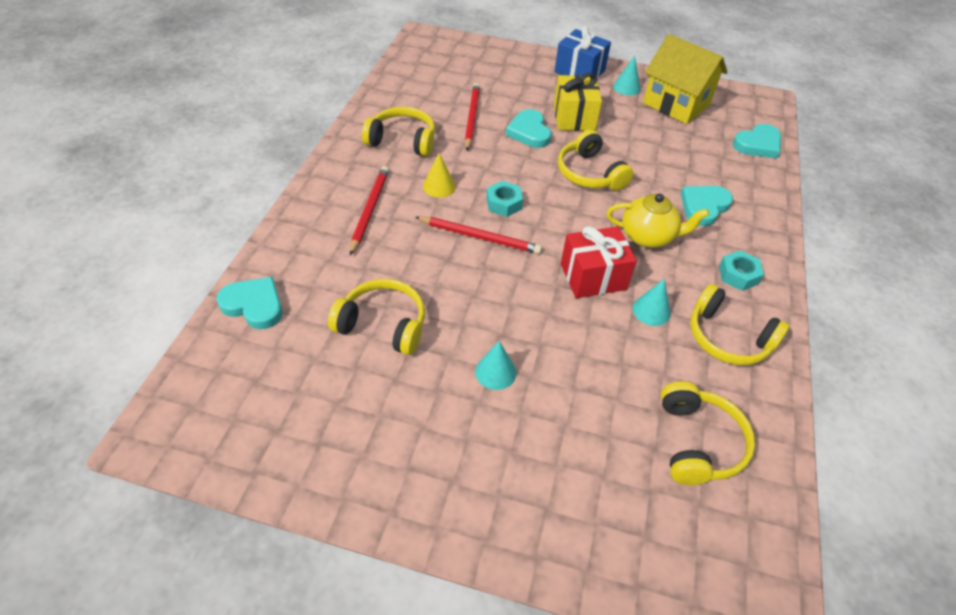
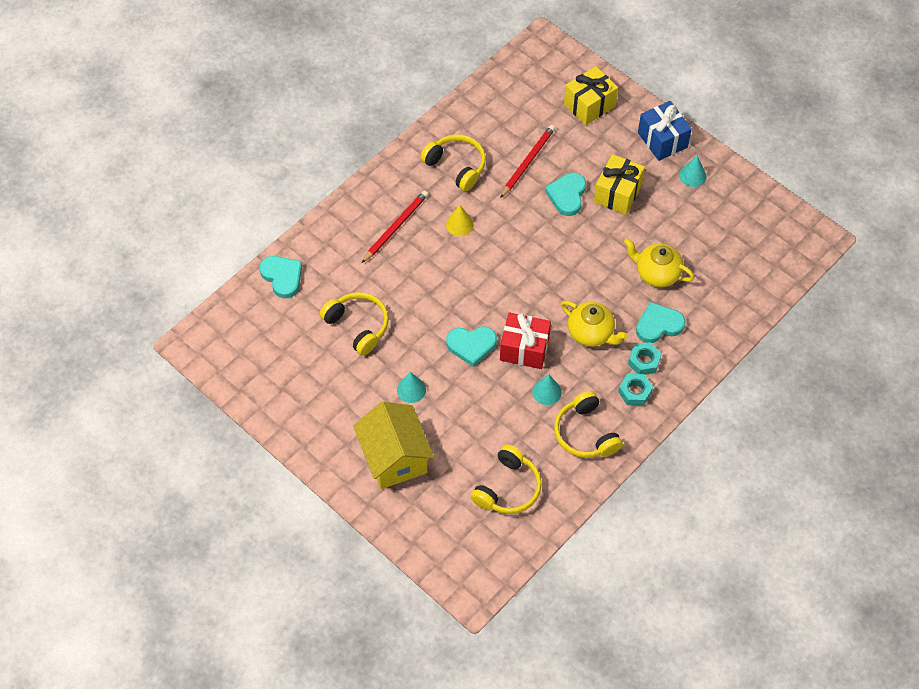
camera: 30 degrees right, 10 degrees up
red pencil [415,216,542,254] -> none
turquoise nut [486,181,523,217] -> turquoise nut moved to [628,342,662,375]
yellow headphones [558,130,634,191] -> none
yellow house [643,34,728,124] -> yellow house moved to [353,402,434,489]
turquoise heart [733,124,781,159] -> turquoise heart moved to [446,326,497,367]
none -> yellow gift [564,66,618,125]
none -> yellow teapot [624,238,694,287]

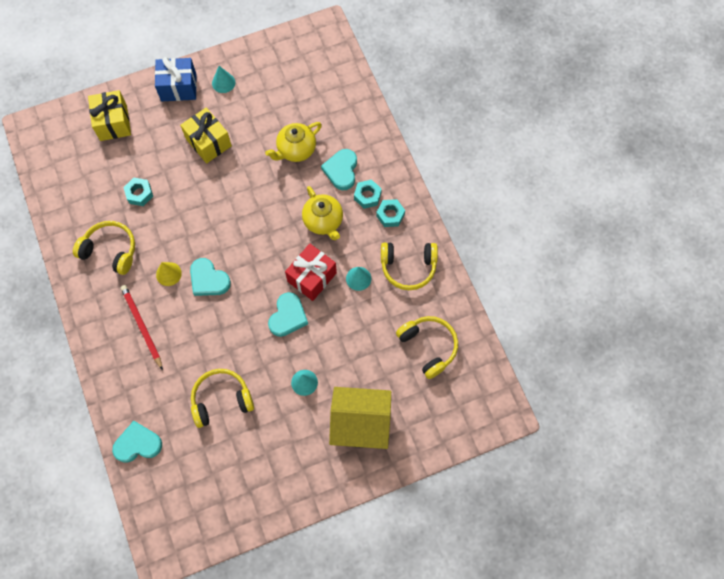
camera: 65 degrees left, 10 degrees up
yellow headphones [420,134,486,191] -> yellow headphones turned 45 degrees clockwise [73,221,135,275]
red pencil [500,125,555,198] -> turquoise nut [123,178,153,206]
turquoise heart [545,173,586,216] -> turquoise heart moved to [190,258,231,296]
yellow teapot [561,301,628,347] -> yellow teapot turned 90 degrees clockwise [302,186,343,240]

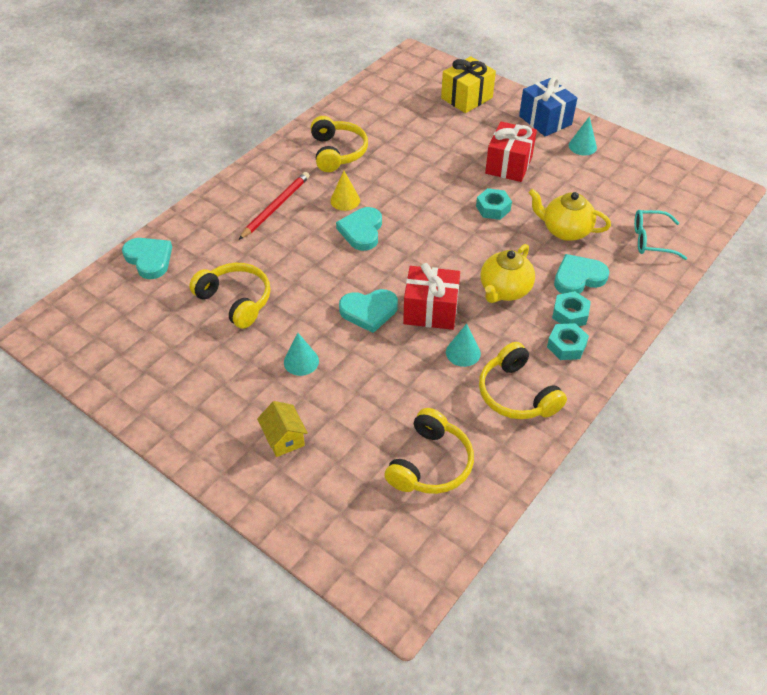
camera: 60 degrees right, 20 degrees down
turquoise nut [123,178,153,206] -> turquoise nut moved to [476,188,512,220]
yellow gift [180,108,232,163] -> red gift [485,121,537,182]
yellow house [329,387,391,449] -> yellow house [257,401,308,457], size x0.49
none -> turquoise glasses [634,210,687,260]

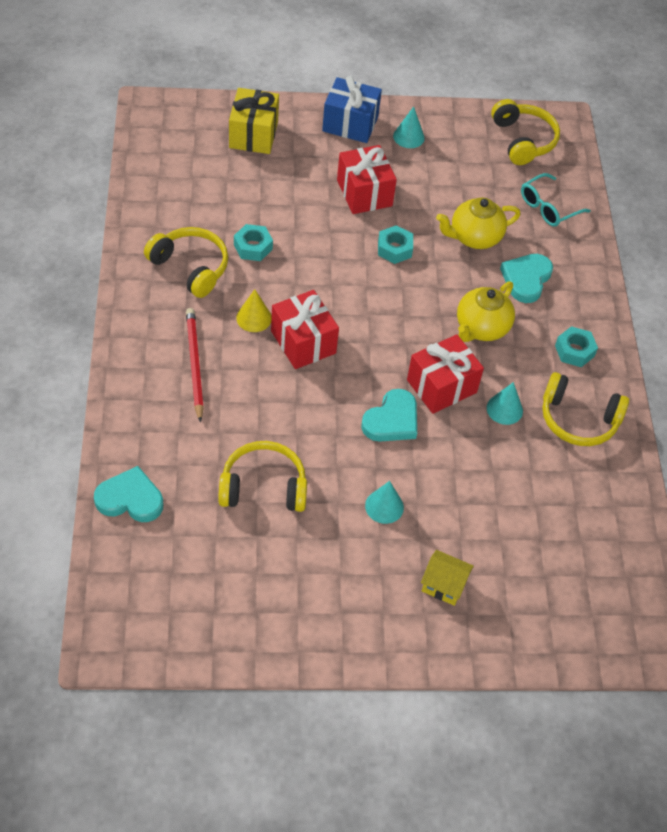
camera: 45 degrees left, 5 degrees up
turquoise heart [336,207,382,251] -> red gift [271,290,339,369]
yellow headphones [384,408,474,494] -> yellow headphones moved to [491,99,560,165]
yellow teapot [480,244,535,303] -> yellow teapot turned 45 degrees clockwise [457,281,515,342]
turquoise nut [552,291,591,326] -> turquoise nut moved to [234,224,273,261]

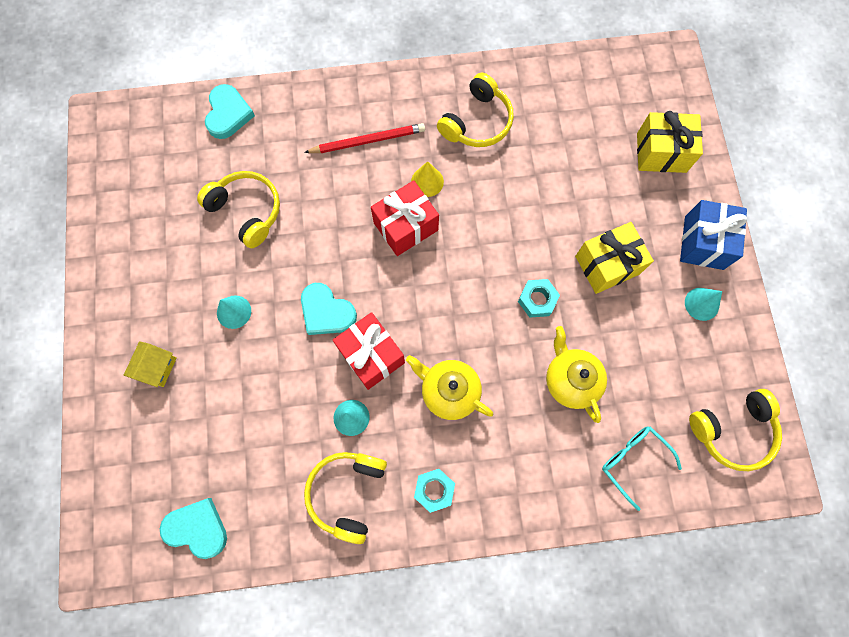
camera: 90 degrees right, 20 degrees up
yellow headphones [218,441,307,512] -> yellow headphones turned 45 degrees counterclockwise [197,171,280,248]
turquoise nut [234,224,273,261] -> none
red gift [337,145,397,214] -> yellow gift [575,222,654,294]
turquoise heart [500,254,553,303] -> turquoise heart moved to [160,498,227,559]

